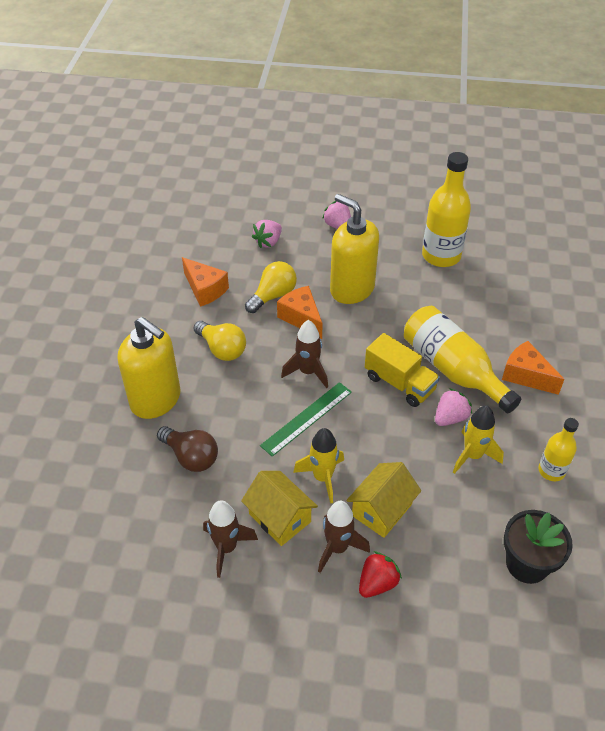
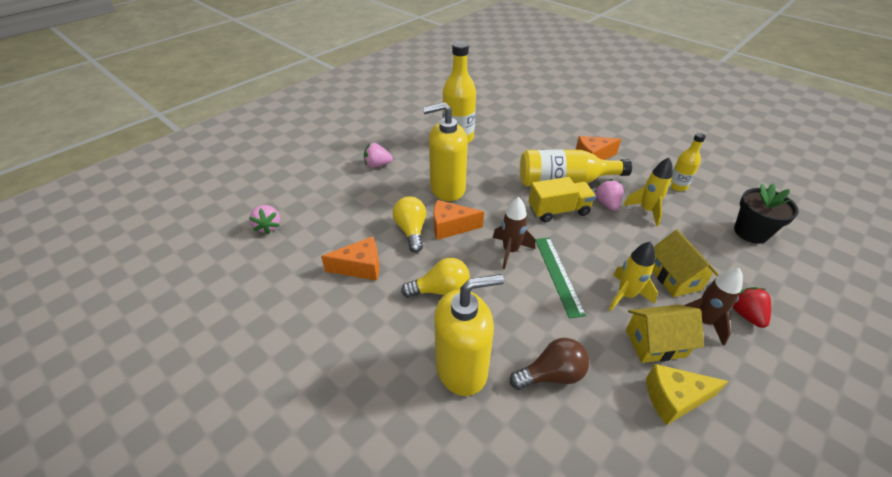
camera: 55 degrees left, 5 degrees down
brown rocket [203,500,258,578] -> yellow cheese [646,364,729,425]
pink strawberry [252,220,282,248] -> pink strawberry moved to [249,205,280,234]

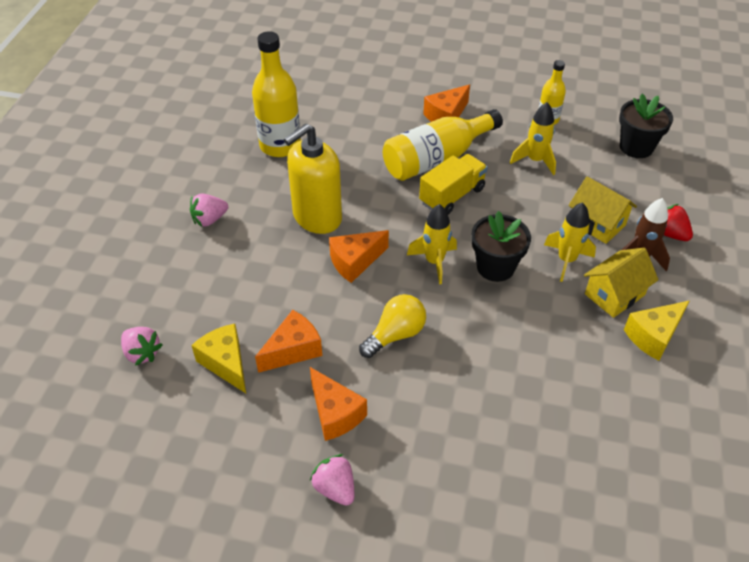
camera: 30 degrees left, 5 degrees up
yellow light bulb [393,196,426,253] -> none
yellow soap dispenser [434,274,504,396] -> none
brown rocket [493,197,535,269] -> yellow rocket [407,204,457,285]
brown light bulb [510,338,590,390] -> none
green ruler [535,237,586,318] -> black flower pot [471,211,531,282]
pink strawberry [594,179,623,211] -> pink strawberry moved to [310,454,354,506]
none -> yellow cheese [191,324,246,393]
none -> orange cheese [310,367,367,441]

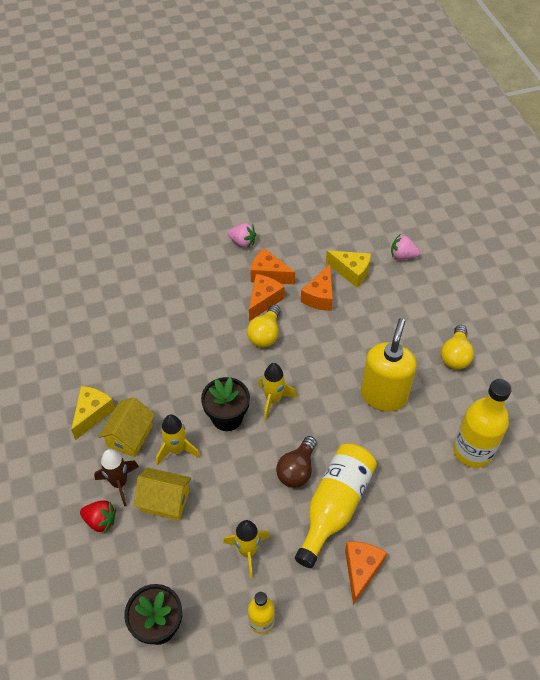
camera: 150 degrees right, 5 degrees up
pink strawberry [190,193,228,227] -> yellow light bulb [441,325,474,370]
orange cheese [329,230,389,283] -> orange cheese moved to [249,274,285,321]
yellow truck [419,154,488,215] -> brown light bulb [276,436,317,488]

